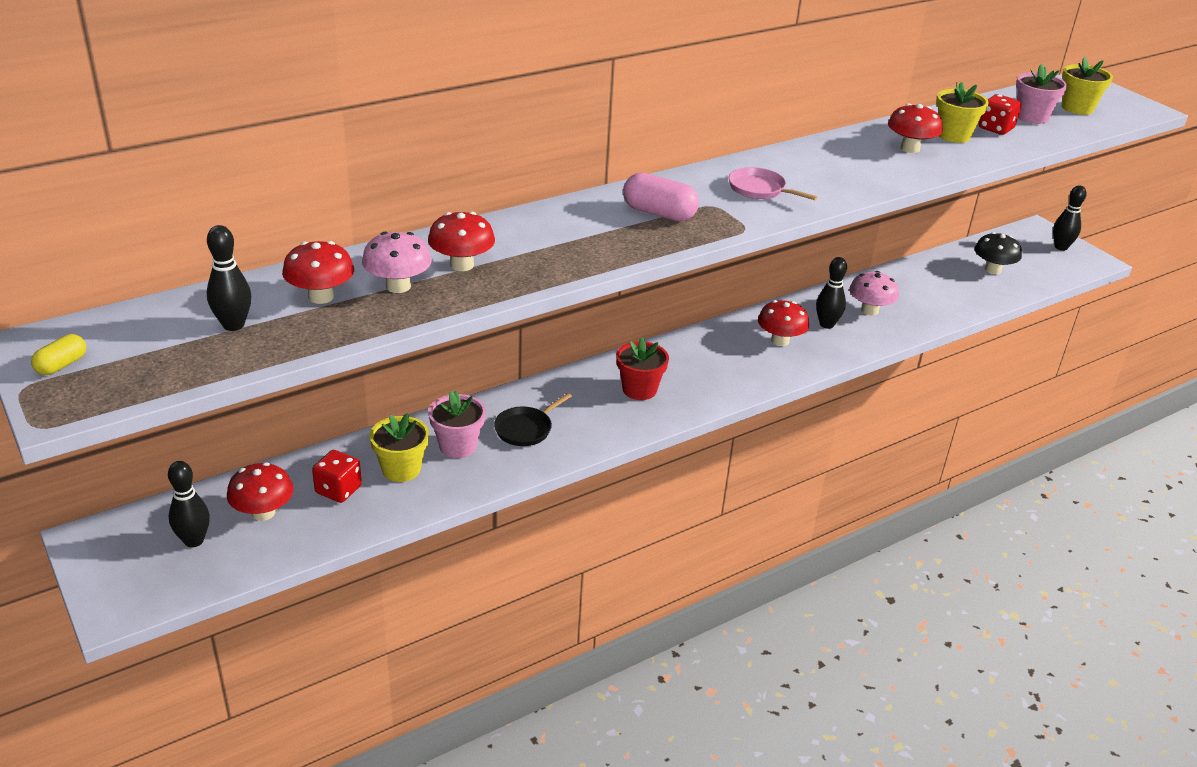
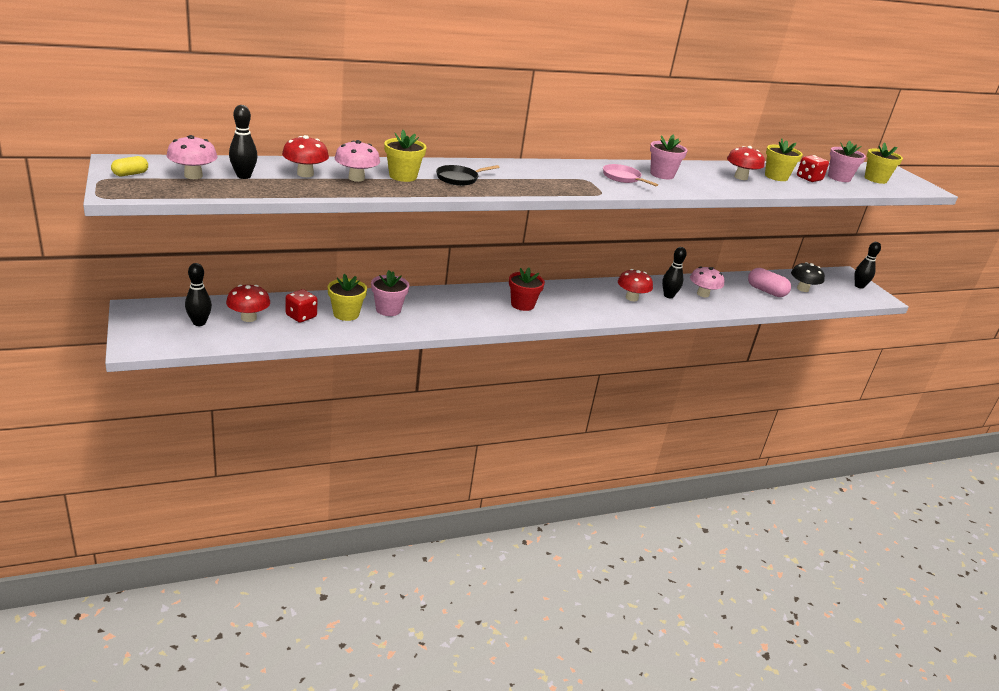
camera: 10 degrees right, 5 degrees down
red mushroom [428,212,495,271] -> yellow flower pot [384,130,427,182]
black pan [494,393,572,446] -> black pan moved to [436,165,500,186]
pink capsule [623,173,699,221] -> pink capsule moved to [748,268,791,297]
none -> pink mushroom [166,135,218,179]
none -> pink flower pot [650,134,688,179]

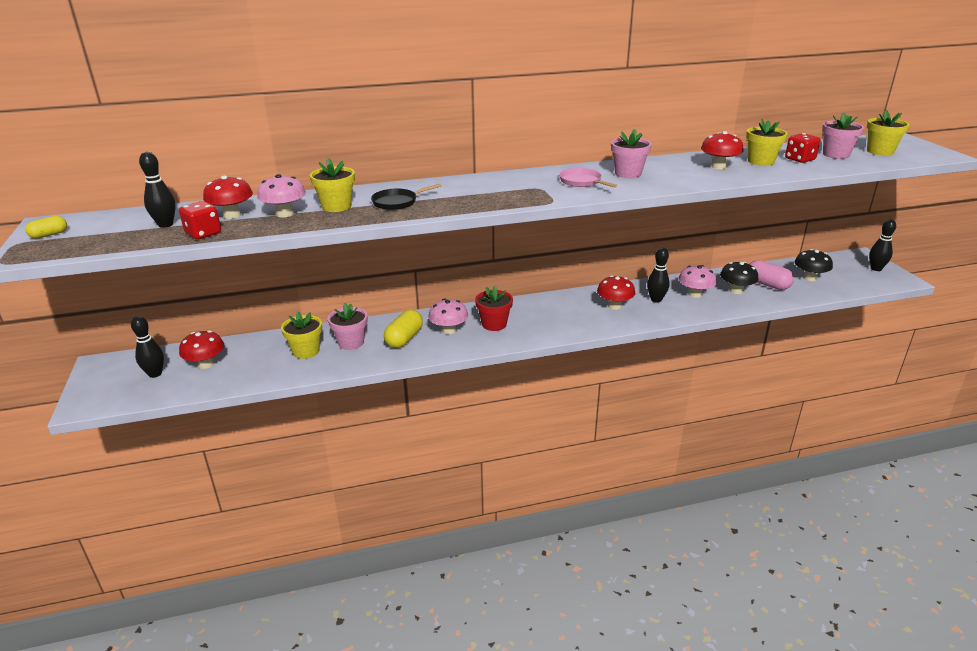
camera: 10 degrees right, 0 degrees up
pink mushroom [166,135,218,179] -> pink mushroom moved to [428,298,468,334]
red dice [286,289,317,323] -> red dice moved to [179,201,221,239]
none -> yellow capsule [384,310,423,348]
none -> black mushroom [720,262,758,294]

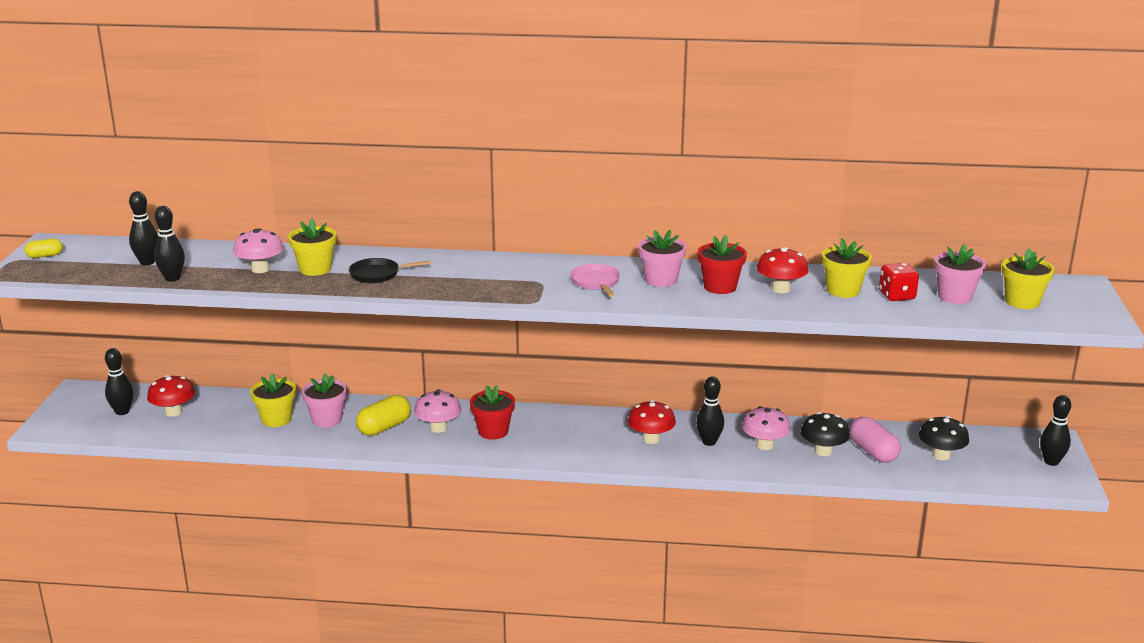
camera: 20 degrees right, 5 degrees down
red dice [179,201,221,239] -> black bowling pin [154,206,185,282]
red mushroom [203,176,253,219] -> none
none -> red flower pot [698,235,747,294]

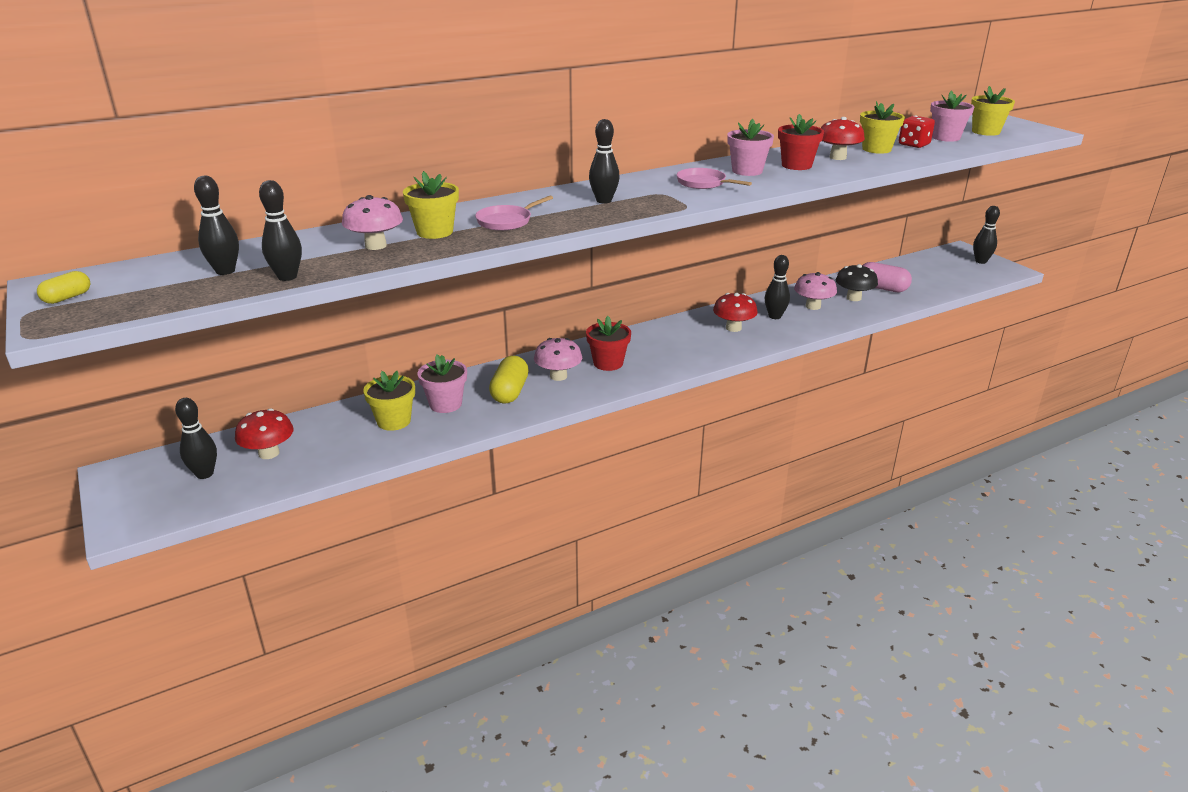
camera: 35 degrees left, 5 degrees up
black pan [349,258,431,283] -> pink pan [475,195,553,231]
black mushroom [919,416,969,460] -> none
none -> black bowling pin [589,119,620,204]

